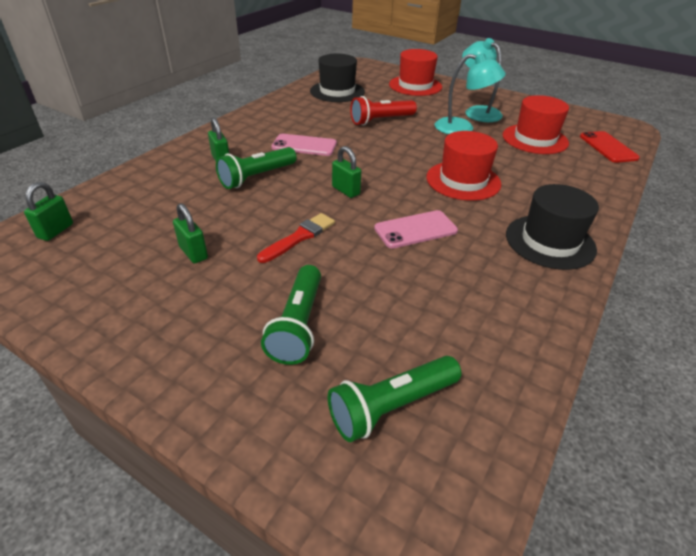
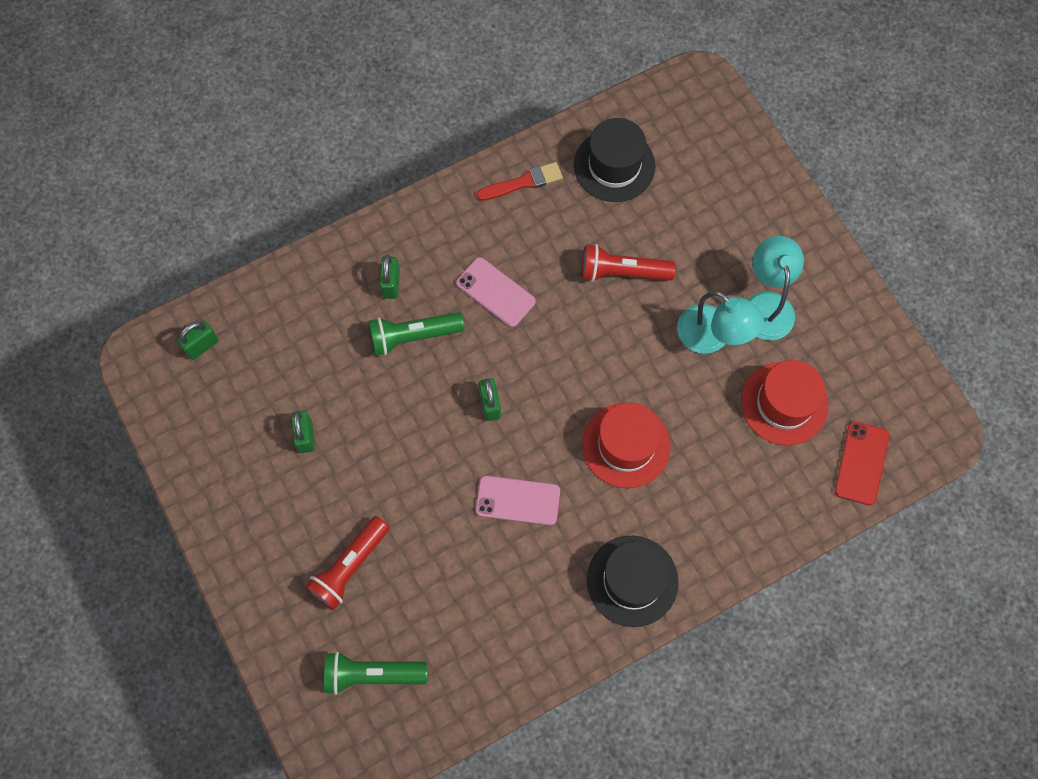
camera: 30 degrees right, 30 degrees up
red brush [257,213,335,263] -> red brush moved to [476,162,563,201]
green flashlight [261,265,321,365] -> red flashlight [304,516,390,611]
red hat [389,49,442,96] -> none

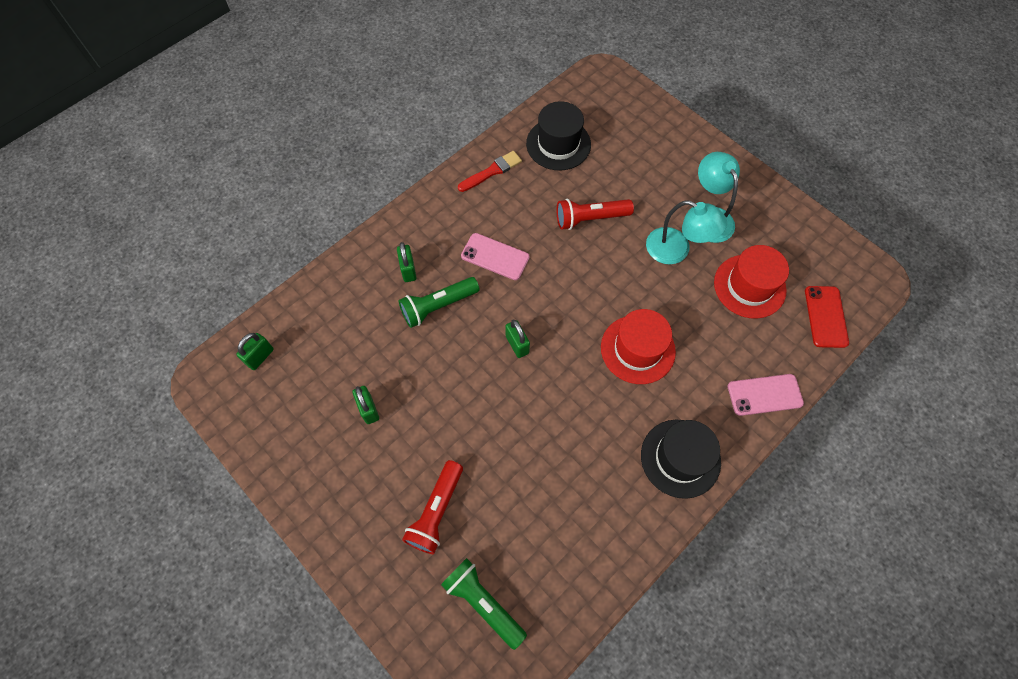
camera: 15 degrees left, 5 degrees down
green flashlight [324,651,428,695] -> green flashlight turned 60 degrees clockwise [441,558,527,650]
pink phone [476,476,560,525] -> pink phone moved to [728,374,804,416]

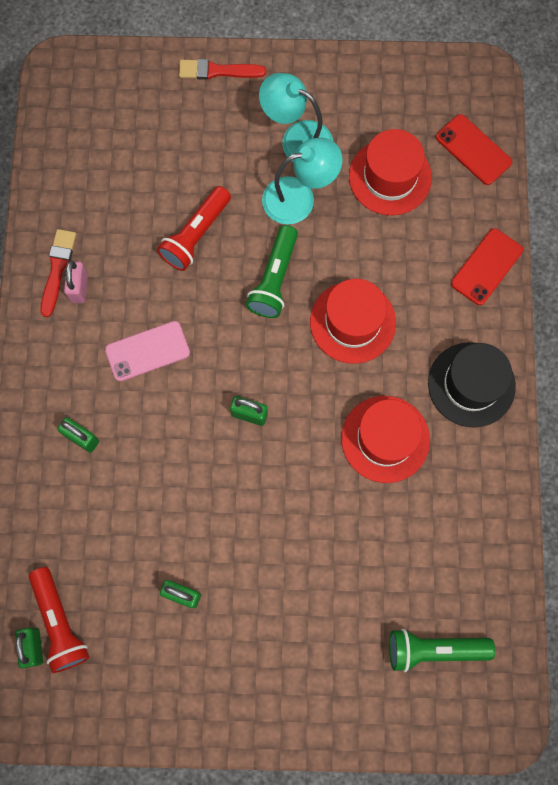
camera: 45 degrees left, 10 degrees up
green flashlight [399,277,479,328] -> green flashlight moved to [246,225,298,318]
red flashlight [402,460,463,554] -> red flashlight moved to [29,567,90,673]
black hat [526,101,591,171] -> none
pink phone [728,374,804,416] -> red phone [451,228,523,305]
none -> pink padlock [64,260,88,303]
none -> red brush [179,59,266,80]
none -> red hat [341,396,430,483]

